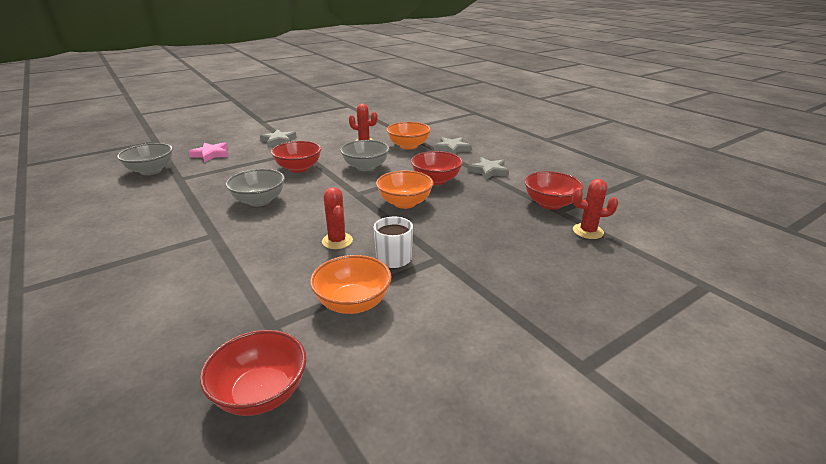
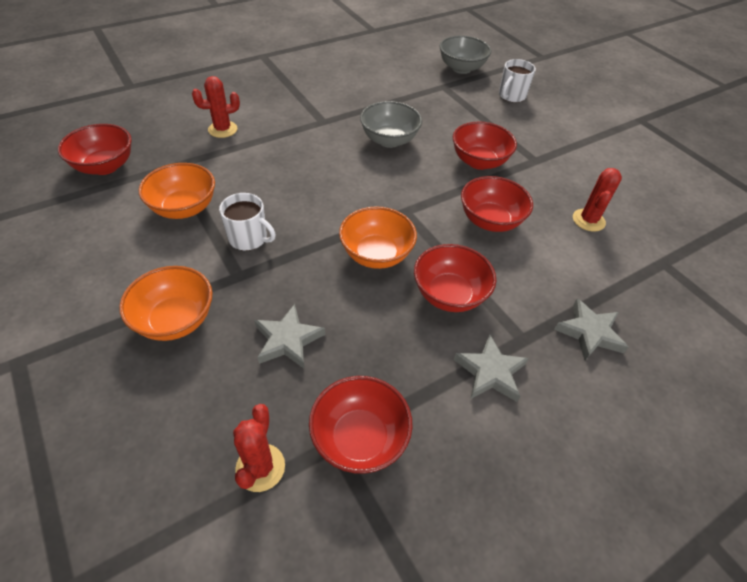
camera: 90 degrees right, 20 degrees up
pink star [189,142,228,163] -> white mug [499,59,536,103]
grey star [260,129,297,148] -> grey star moved to [254,304,325,369]
red cactus [322,187,353,249] -> red cactus moved to [192,76,240,138]
grey bowl [340,140,390,171] -> red bowl [461,176,533,232]
orange bowl [387,122,431,150] -> orange bowl moved to [119,266,213,341]

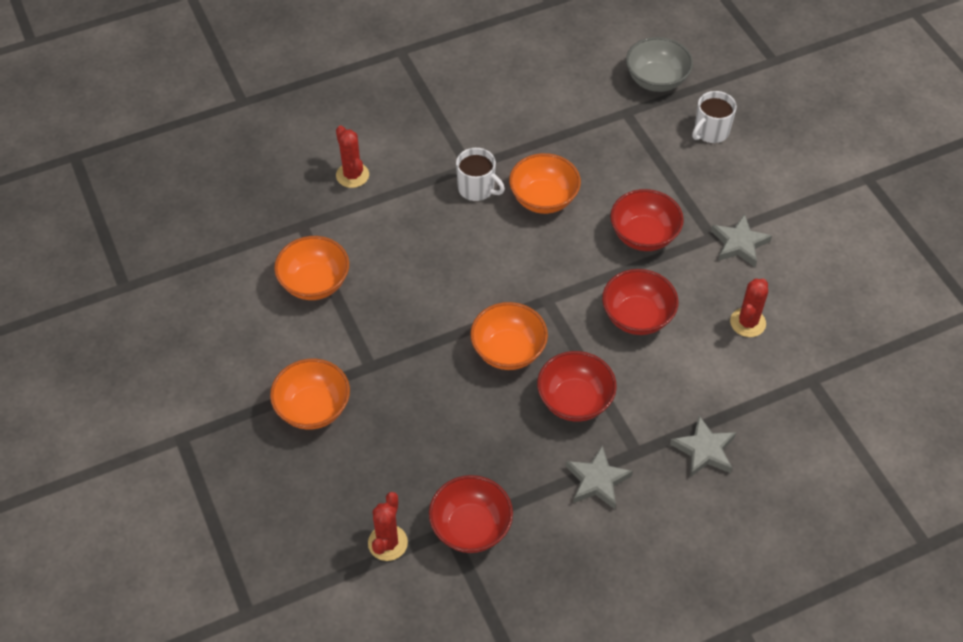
camera: 10 degrees right, 5 degrees up
red bowl [58,124,132,175] -> none
red cactus [192,76,240,138] -> red cactus turned 75 degrees clockwise [336,125,369,188]
white mug [219,193,276,251] -> white mug moved to [456,148,505,201]
grey star [254,304,325,369] -> grey star moved to [711,214,772,267]
grey bowl [360,101,422,148] -> orange bowl [509,153,581,214]

